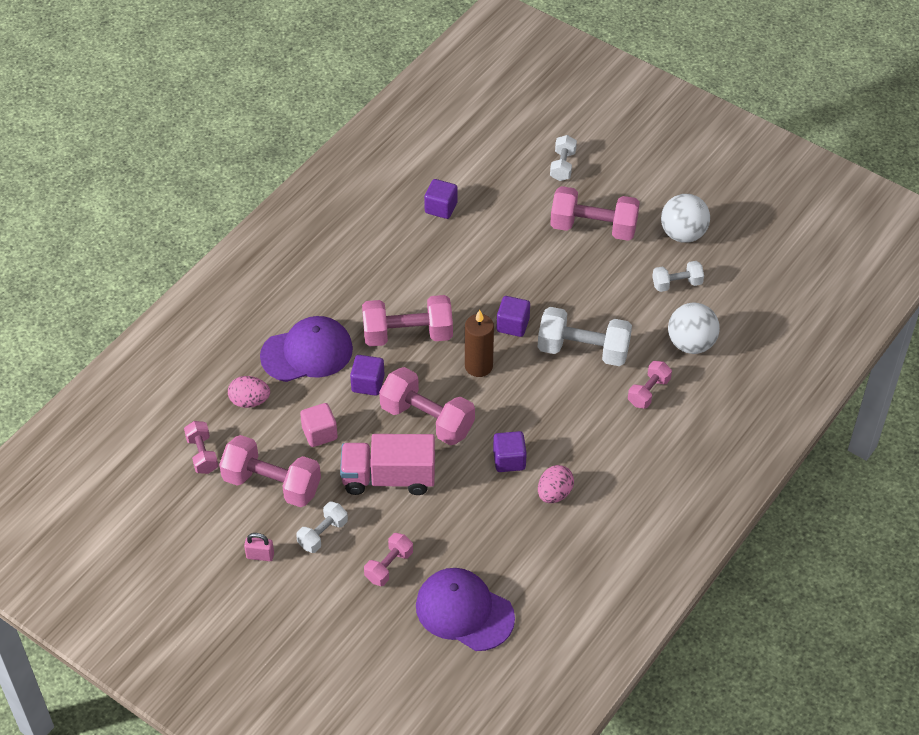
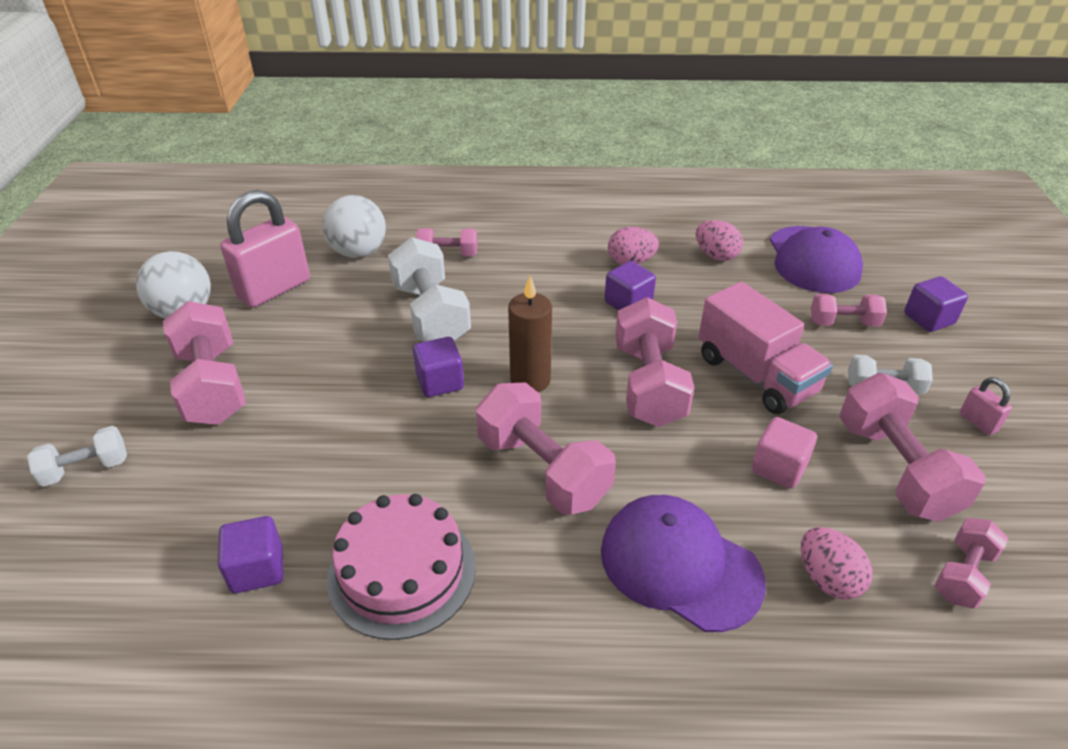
camera: 125 degrees left, 10 degrees down
purple cube [350,355,385,396] -> purple cube moved to [904,276,968,332]
white dumbbell [652,261,704,292] -> pink padlock [220,190,310,307]
none -> pink cake [327,494,476,640]
none -> pink egg [696,220,743,261]

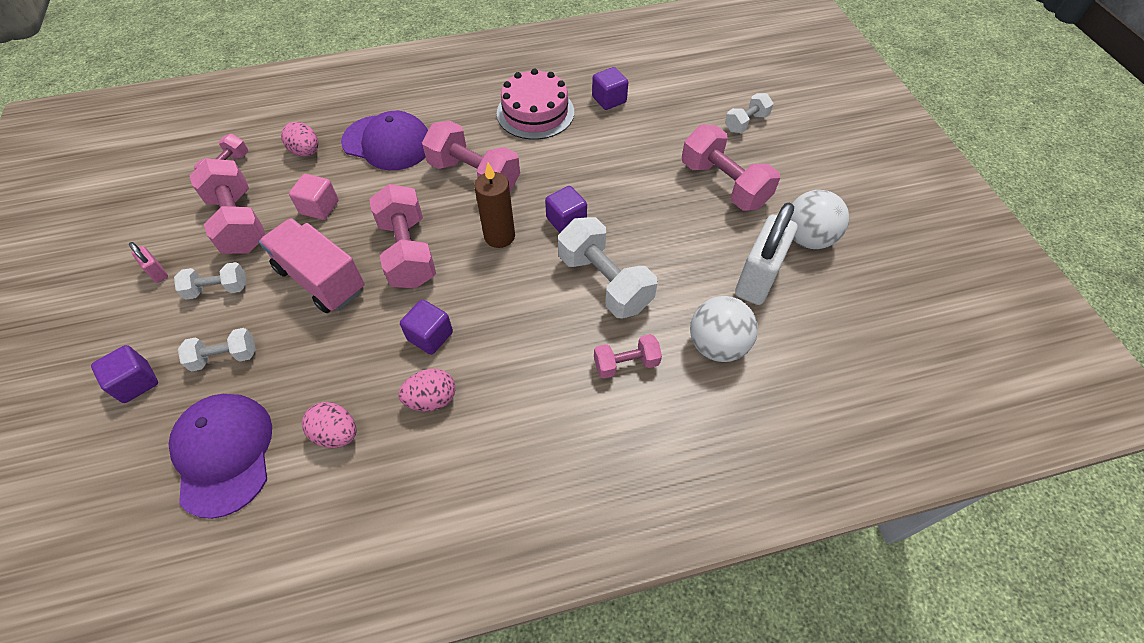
camera: 165 degrees right, 15 degrees up
pink padlock [220,190,310,307] -> white padlock [735,203,798,305]
pink dumbbell [811,294,887,326] -> white dumbbell [178,328,256,372]

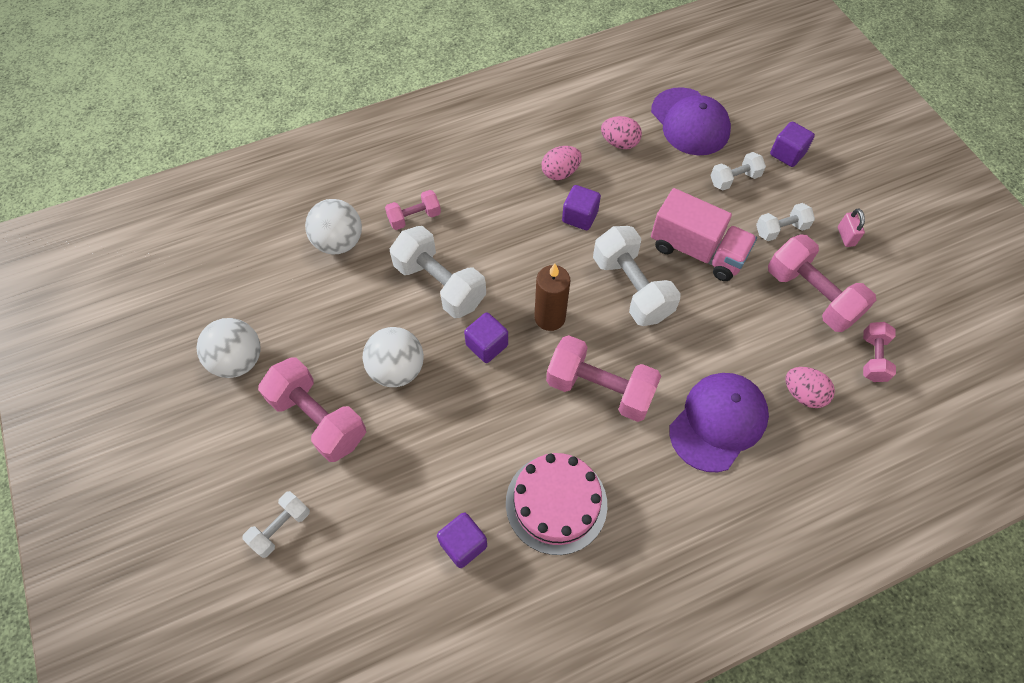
camera: 170 degrees right, 5 degrees up
pink padlock [129,242,168,283] -> pink padlock turned 45 degrees clockwise [838,209,865,247]
pink cube [289,174,338,220] -> none
purple cap [341,111,428,170] -> purple cap turned 120 degrees clockwise [670,373,769,472]
pink dumbbell [369,184,436,289] -> white dumbbell [593,226,681,326]
white padlock [735,203,798,305] -> none
none -> white ball [363,327,424,387]

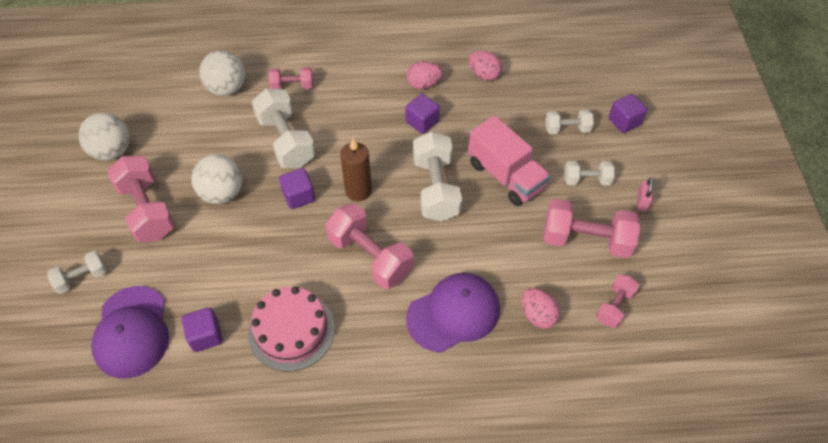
camera: 20 degrees right, 5 degrees down
purple cap [651,87,731,155] -> purple cap moved to [91,286,169,378]
pink dumbbell [768,235,876,332] -> pink dumbbell turned 60 degrees counterclockwise [543,199,641,258]

